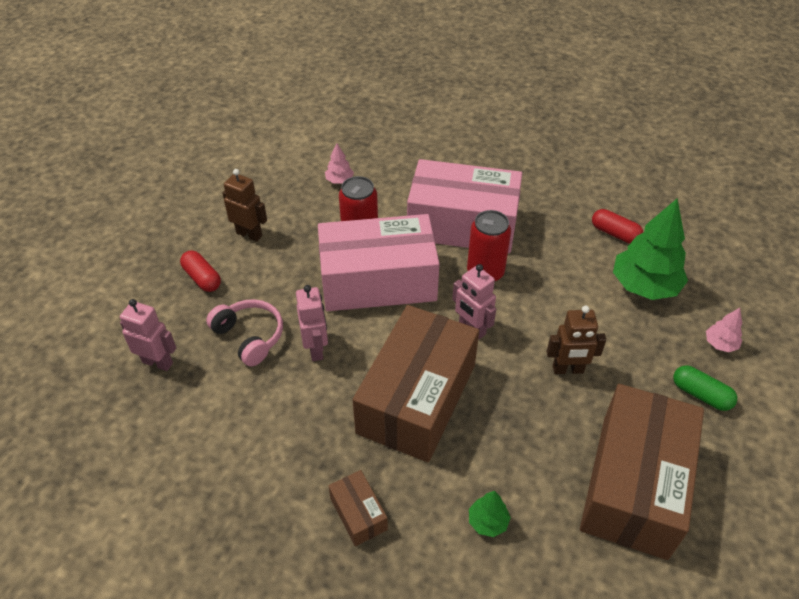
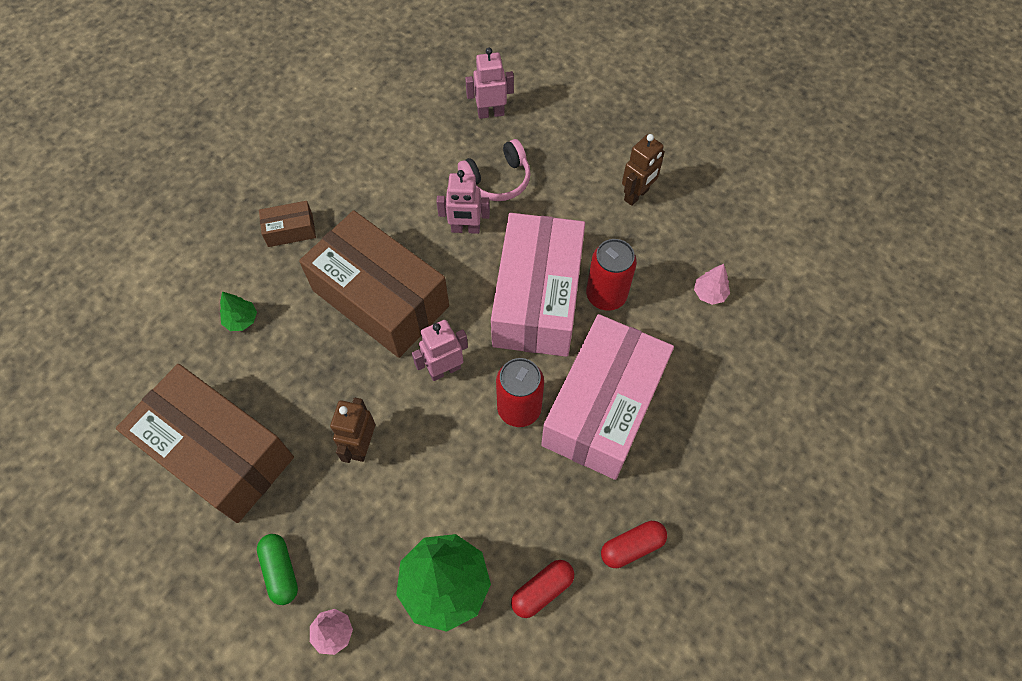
camera: 105 degrees right, 15 degrees up
pink robot [120,299,176,371] -> pink robot turned 135 degrees counterclockwise [465,48,514,119]
red capsule [180,250,221,292] -> red capsule moved to [601,521,667,568]
green capsule [673,365,737,411] -> green capsule turned 75 degrees counterclockwise [257,534,298,605]

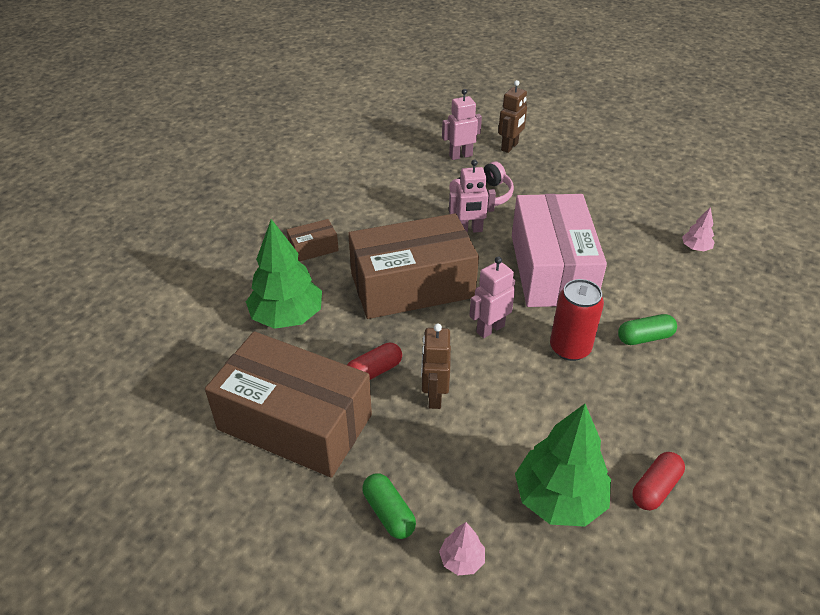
camera: 10 degrees left, 20 degrees down
green tree [220,291,257,331] -> green tree [246,219,322,329], size x2.18
brown box [299,210,449,358] -> brown box turned 45 degrees counterclockwise [348,213,479,319]
pink box [541,314,674,480] -> green capsule [618,314,677,345]
red can [586,239,637,311] -> none
red capsule [601,521,667,568] -> red capsule moved to [347,343,402,380]
brown robot [622,134,665,206] -> brown robot moved to [498,80,527,153]

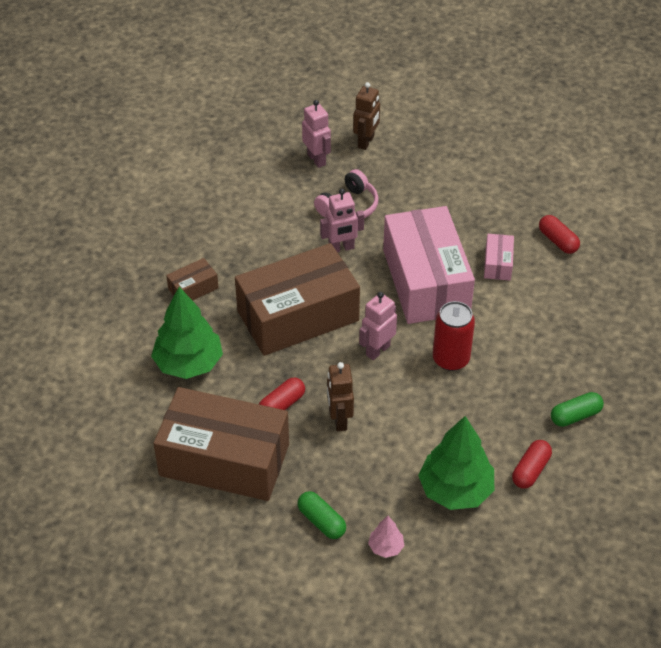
camera: 10 degrees left, 5 degrees up
pink robot [442,89,482,160] -> pink robot turned 90 degrees clockwise [302,100,331,168]
green capsule [618,314,677,345] -> green capsule moved to [551,392,604,427]
pink tree [682,207,715,251] -> red capsule [539,215,580,254]
none -> pink box [484,234,514,281]

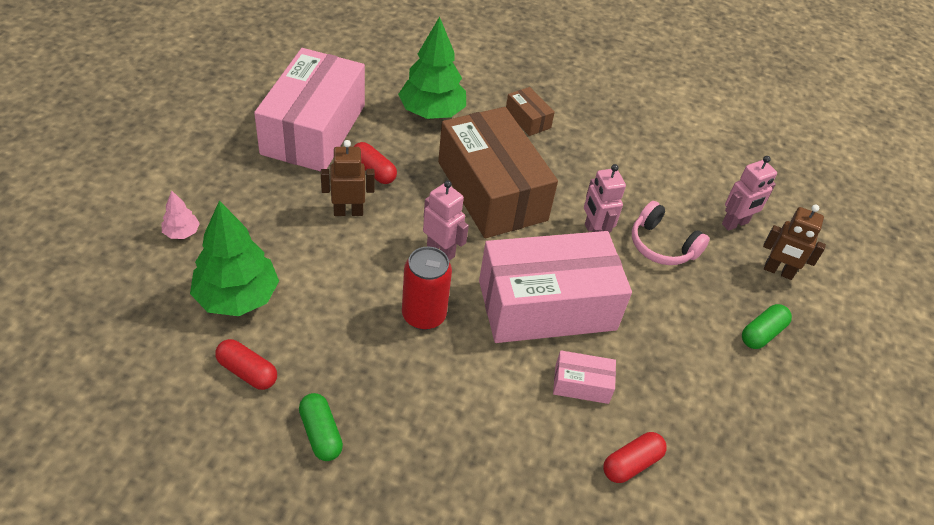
camera: 85 degrees right, 0 degrees up
brown box [153,387,289,501] -> pink box [254,48,365,172]
green capsule [297,491,346,539] -> green capsule moved to [742,304,792,349]

